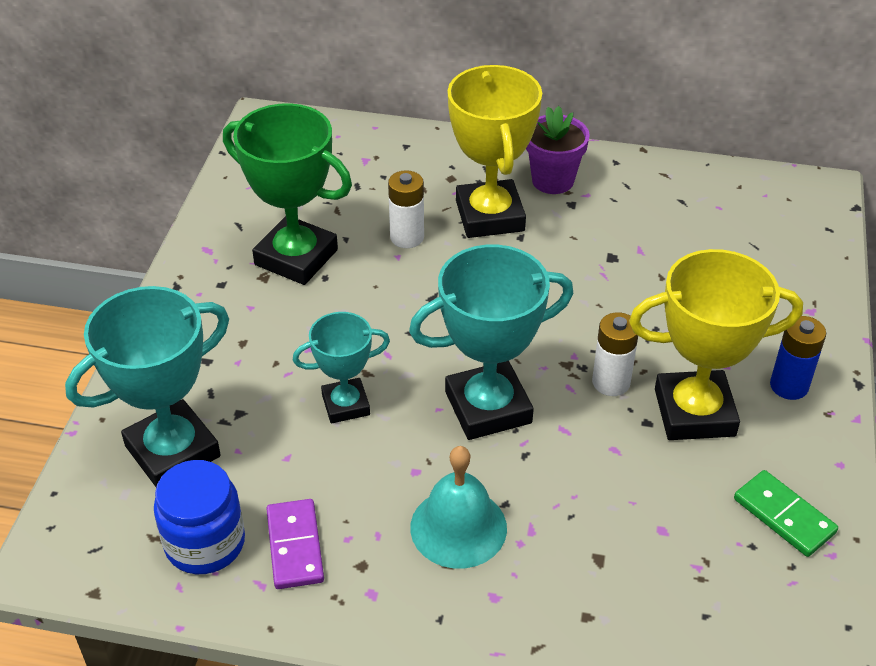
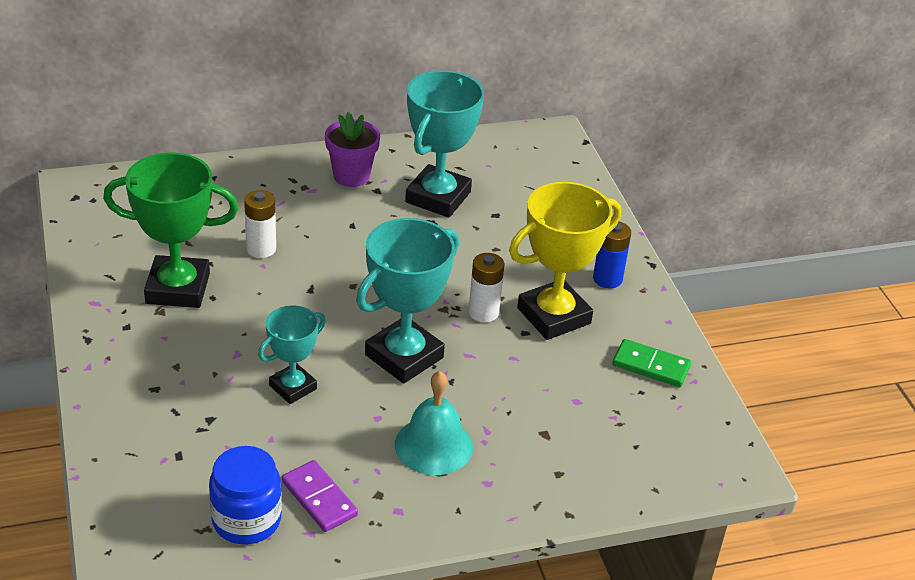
camera: 30 degrees left, 5 degrees down
turquoise trophy [65,286,229,487] -> turquoise trophy moved to [405,71,484,218]
yellow trophy [448,65,542,238] -> none

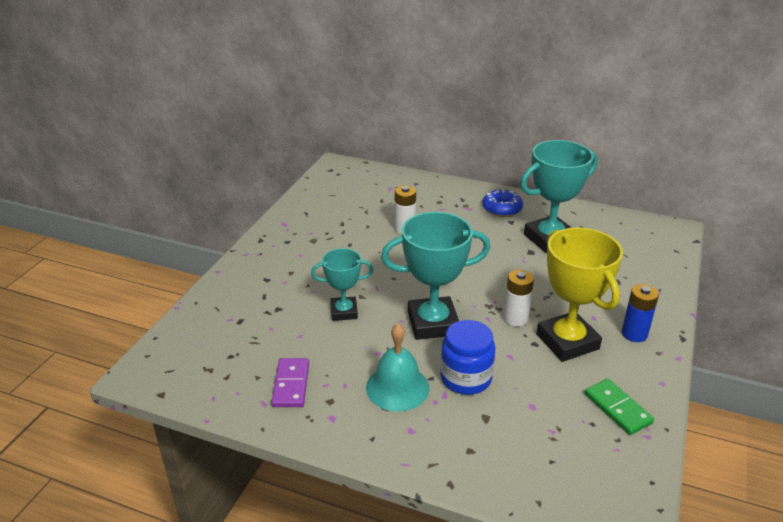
camera: 40 degrees right, 5 degrees down
green trophy [103,153,238,308] -> none
blue jar [209,446,282,544] -> blue jar moved to [440,320,495,395]
purple flower pot [325,112,380,187] -> blue donut [483,189,523,217]
yellow trophy [509,182,621,340] -> yellow trophy turned 60 degrees clockwise [536,227,623,362]

